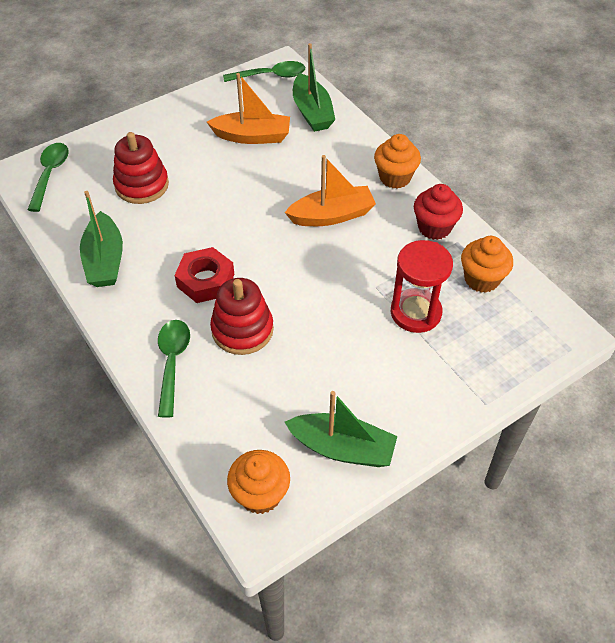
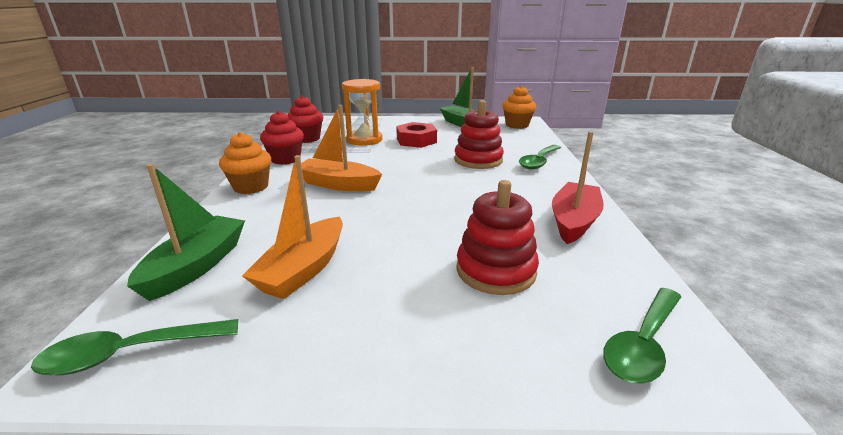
camera: 145 degrees left, 25 degrees down
green boat [80,191,123,287] -> red boat [552,131,604,244]
red nut [174,247,234,303] -> red nut moved to [396,122,437,148]
orange boat [207,73,290,144] -> orange boat turned 105 degrees counterclockwise [242,155,343,299]
green spoon [223,61,305,82] -> green spoon turned 45 degrees counterclockwise [31,319,238,375]
red hourglass [391,240,453,333] -> orange hourglass [342,79,383,146]
orange cupcake [461,236,513,293] -> red cupcake [287,95,323,143]

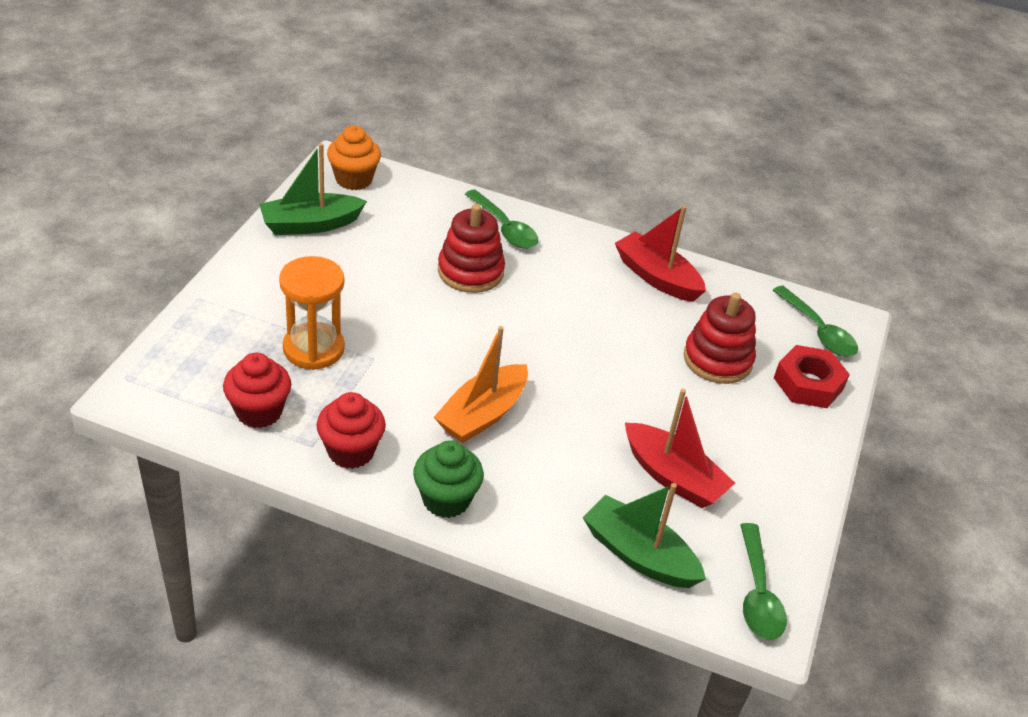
camera: 75 degrees left, 15 degrees up
orange cupcake [219,132,271,194] -> green cupcake [413,440,484,518]
orange boat [242,155,343,299] -> red boat [625,389,735,508]
red nut [396,122,437,148] -> red nut moved to [774,345,850,408]

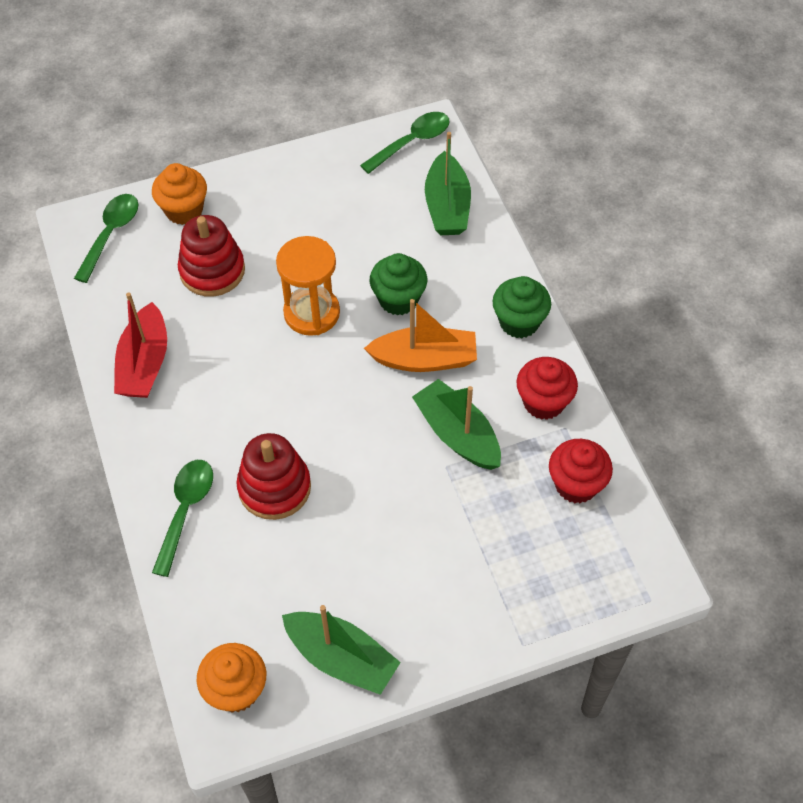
camera: 125 degrees left, 15 degrees up
orange hourglass [279,256,345,370] -> orange hourglass moved to [276,236,340,336]
red boat [625,389,735,508] -> none
red nut [774,345,850,408] -> orange cupcake [152,163,207,225]
none -> green cupcake [370,253,427,315]
none -> green boat [412,379,501,470]

